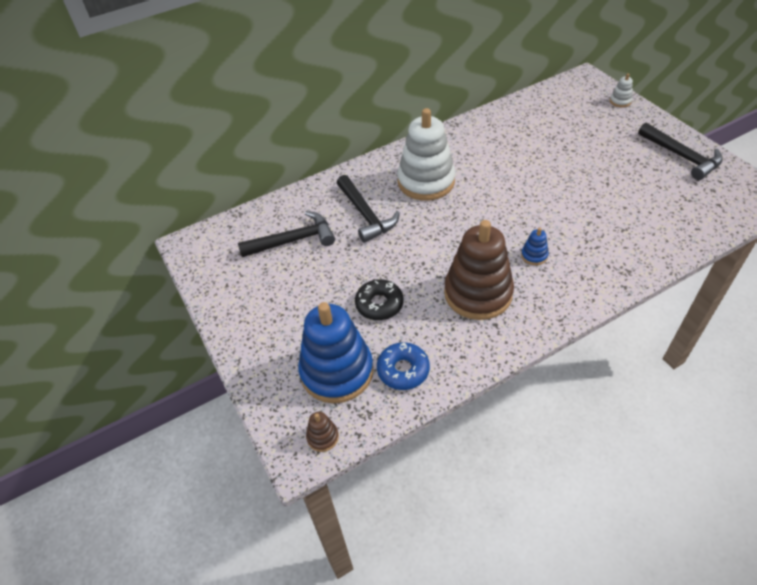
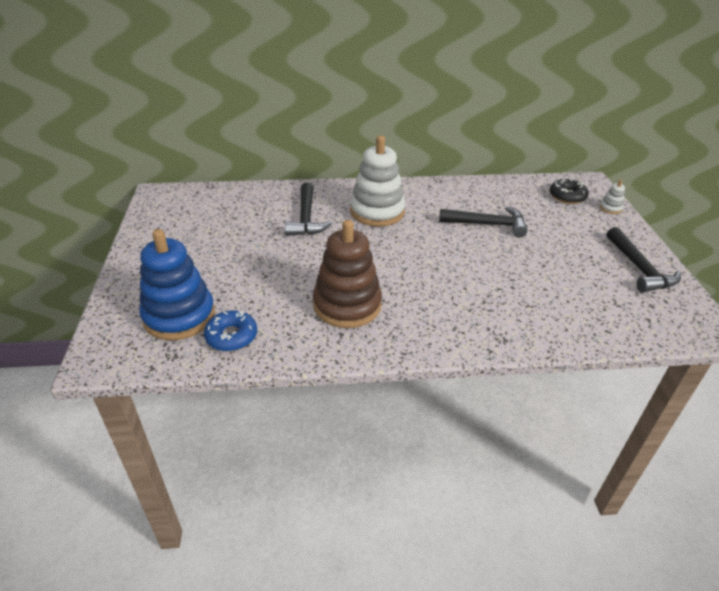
camera: 20 degrees right, 10 degrees down
black hammer [238,211,335,257] -> black hammer moved to [439,206,527,237]
brown stacking toy [306,412,339,452] -> none
black donut [355,279,403,320] -> black donut moved to [550,179,589,204]
blue stacking toy [521,228,549,265] -> none

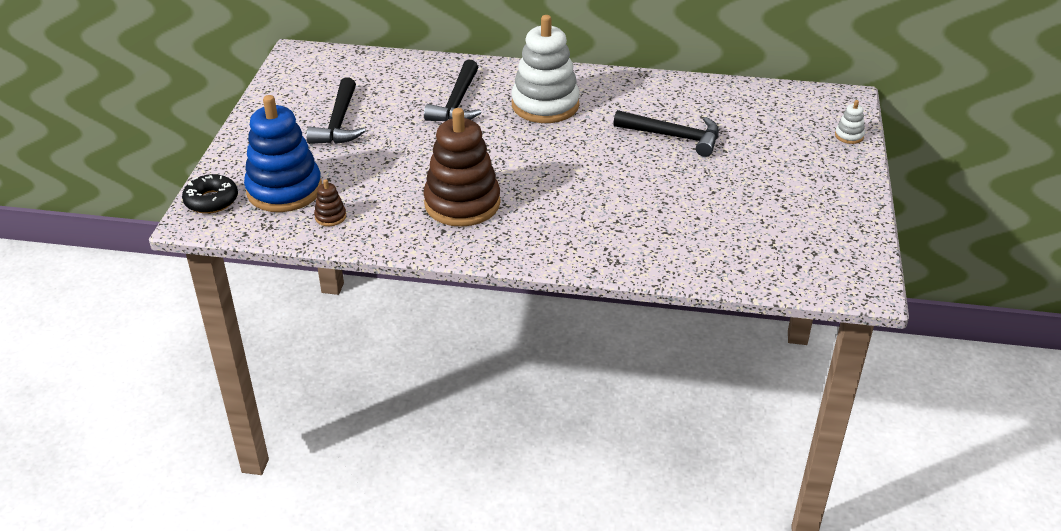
camera: 15 degrees right, 0 degrees up
blue donut [204,310,257,351] -> brown stacking toy [314,179,346,226]
black donut [550,179,589,204] -> black donut moved to [182,174,238,214]
black hammer [606,227,681,292] -> black hammer moved to [306,77,366,144]

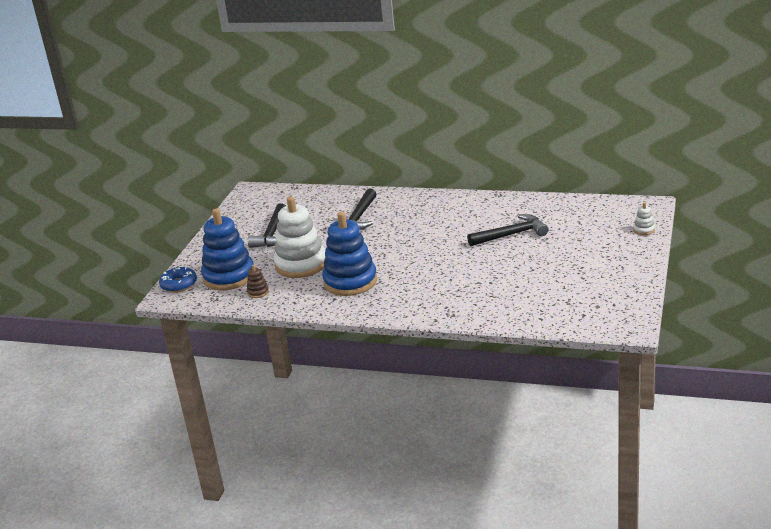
camera: 10 degrees right, 10 degrees down
black donut [182,174,238,214] -> blue donut [159,267,197,292]
brown stacking toy [423,108,501,227] -> blue stacking toy [322,212,377,296]
white stacking toy [511,15,580,123] -> white stacking toy moved to [274,196,326,278]
black hammer [613,110,719,157] -> black hammer turned 45 degrees counterclockwise [467,214,549,246]

